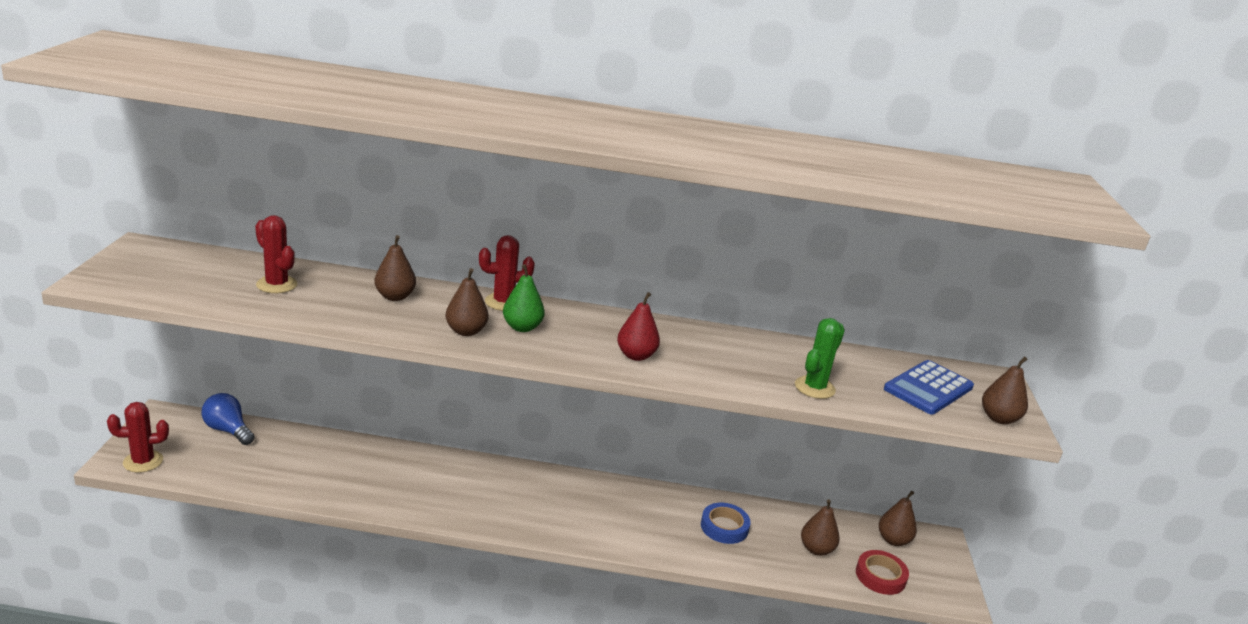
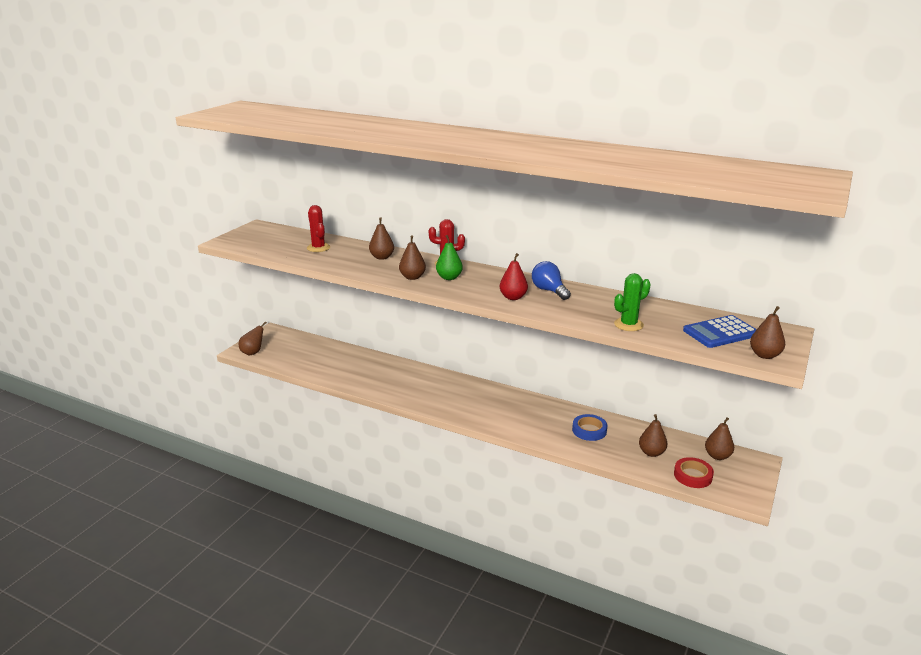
camera: 25 degrees right, 0 degrees up
red cactus [107,402,169,472] -> brown pear [239,321,267,356]
blue light bulb [202,393,255,445] -> blue light bulb moved to [532,261,571,300]

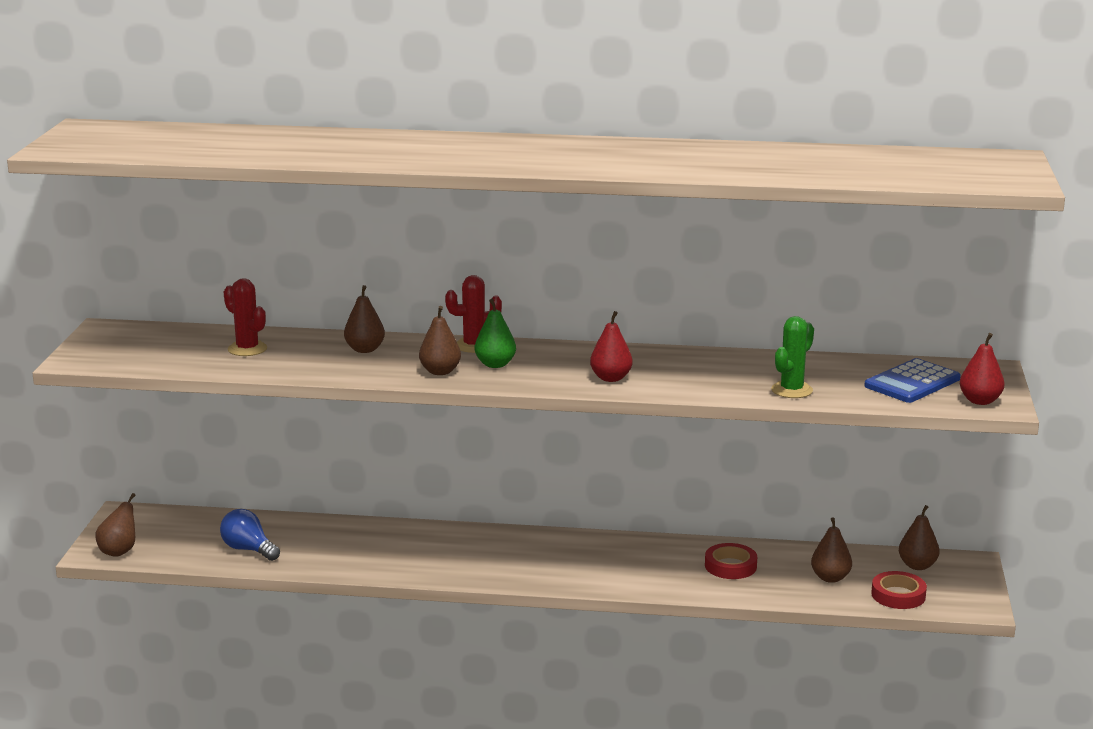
camera: 20 degrees left, 5 degrees down
blue light bulb [532,261,571,300] -> blue light bulb moved to [220,509,280,561]
blue tape [572,414,607,441] -> red tape [705,543,757,579]
brown pear [750,306,785,359] -> red pear [960,333,1005,405]

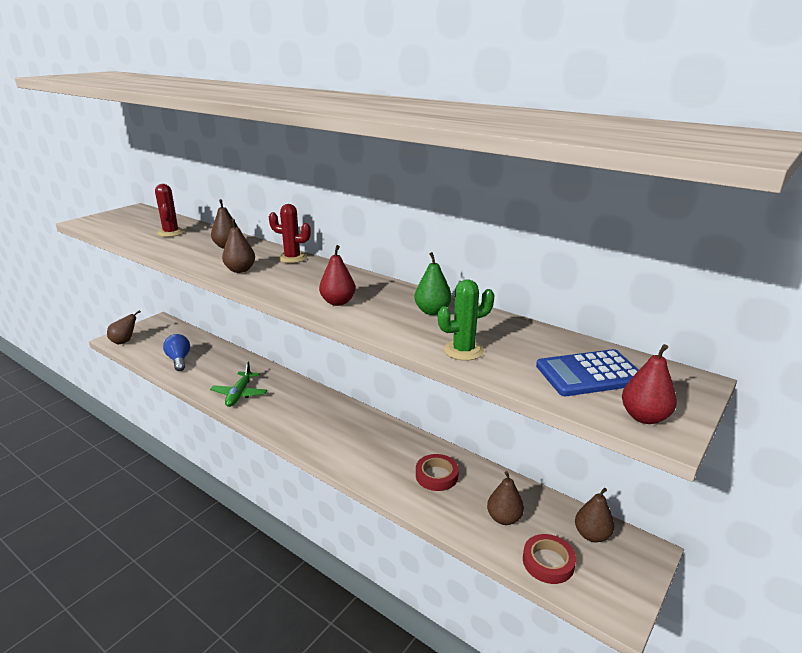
camera: 30 degrees right, 5 degrees up
green pear [475,299,516,368] -> green pear moved to [415,252,452,315]
none -> green plane [210,362,267,407]

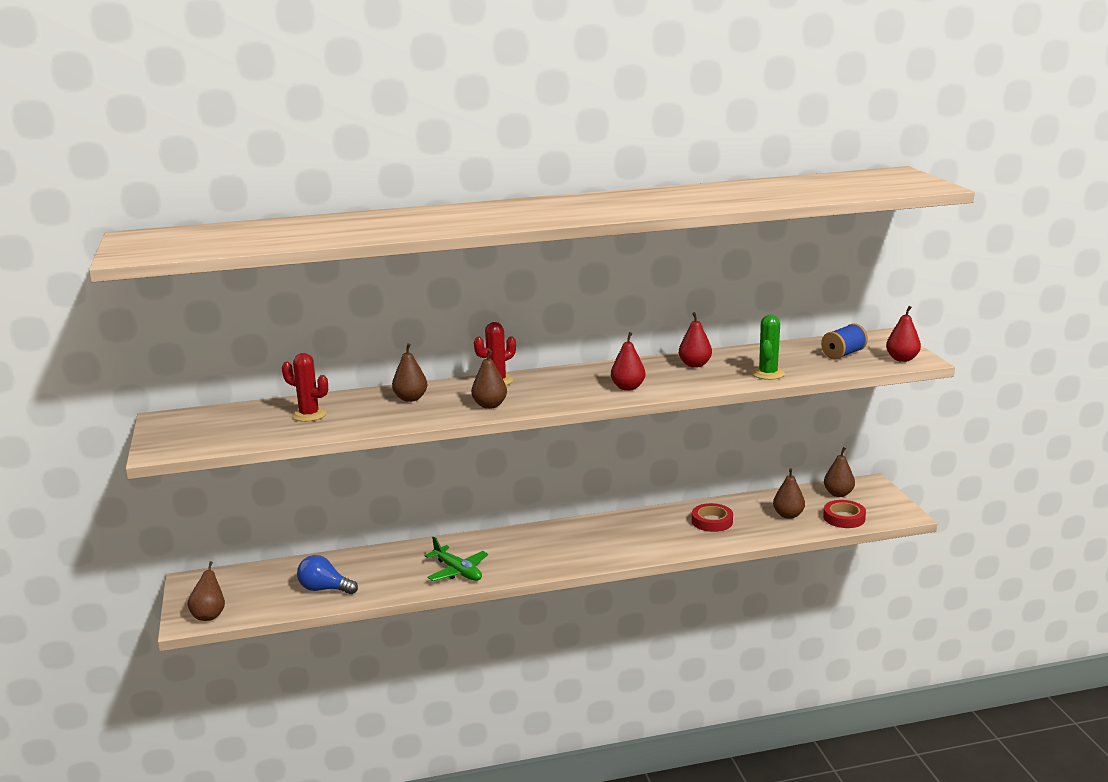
camera: 50 degrees left, 5 degrees down
green pear [415,252,452,315] -> red pear [679,312,712,368]
blue calculator [536,349,639,396] -> blue spool [821,323,868,360]

